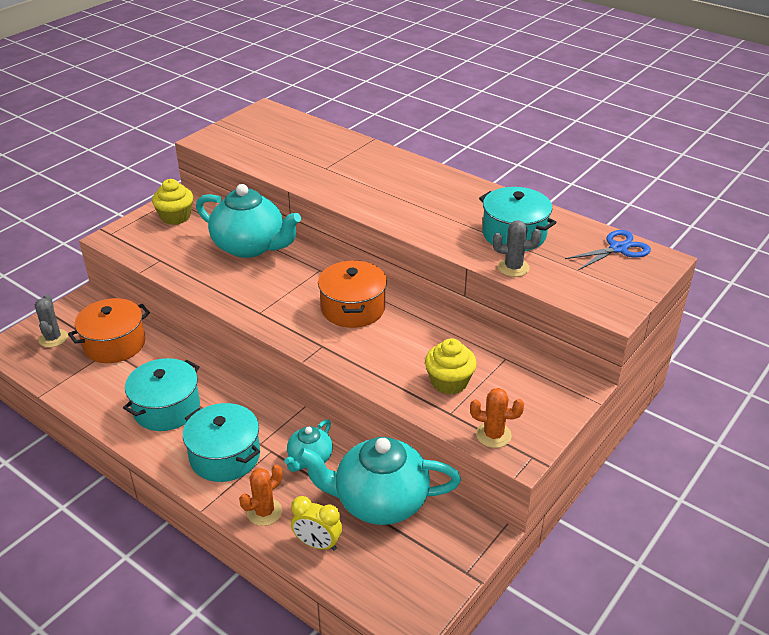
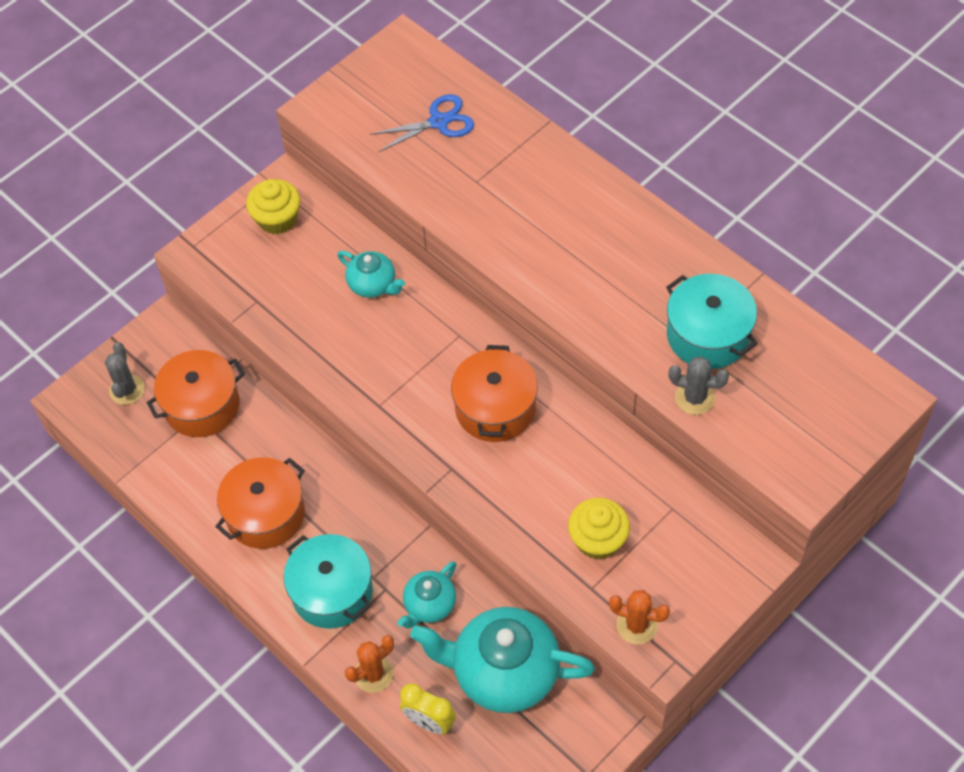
camera: 10 degrees right, 20 degrees up
turquoise pot [123,358,200,431] -> orange pot [215,457,305,549]
turquoise teapot [196,184,301,258] -> turquoise teapot [337,251,405,298], size x0.51
blue scissors [565,230,651,270] -> blue scissors moved to [370,94,474,152]

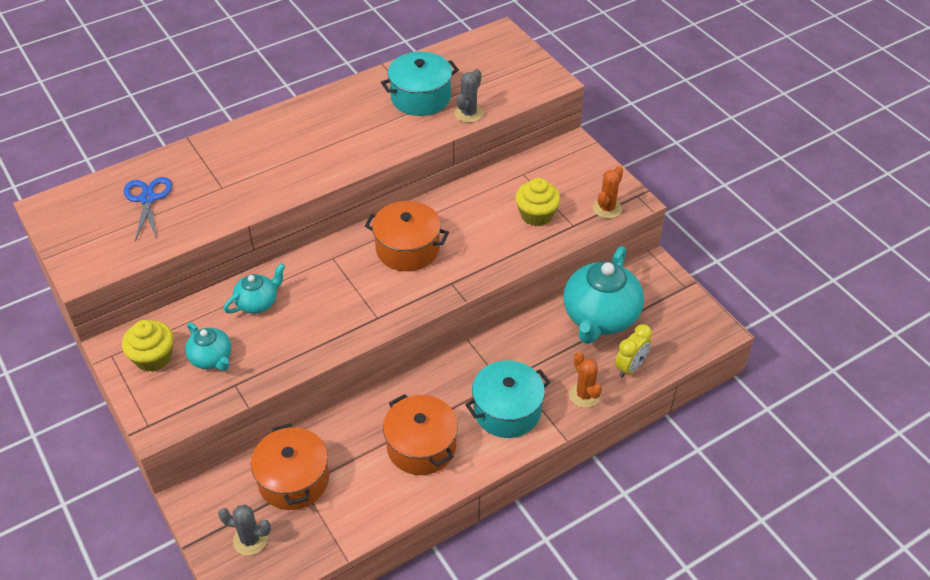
camera: 80 degrees left, 10 degrees down
turquoise teapot [397,561,457,628] -> turquoise teapot moved to [185,322,231,371]

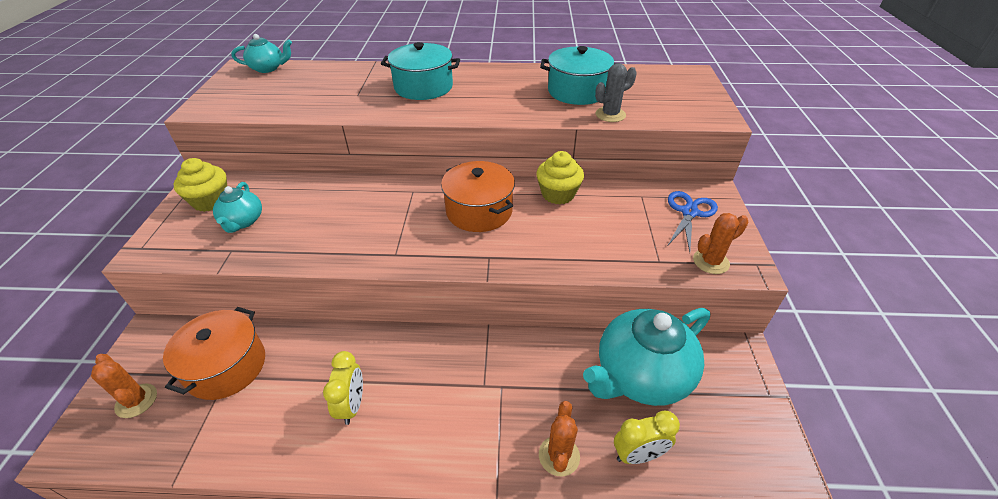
camera: 35 degrees right, 5 degrees down
blue scissors [124,177,172,241] -> blue scissors moved to [668,191,718,252]
grey cactus [218,504,271,555] -> orange cactus [91,354,157,418]
turquoise teapot [224,263,285,314] -> turquoise teapot moved to [231,34,292,73]
orange pot [383,394,458,475] -> yellow clock [323,351,363,425]
turquoise pot [465,360,550,438] -> turquoise pot moved to [381,42,460,100]
yellow cupcake [515,178,561,226] -> yellow cupcake moved to [536,151,584,204]

